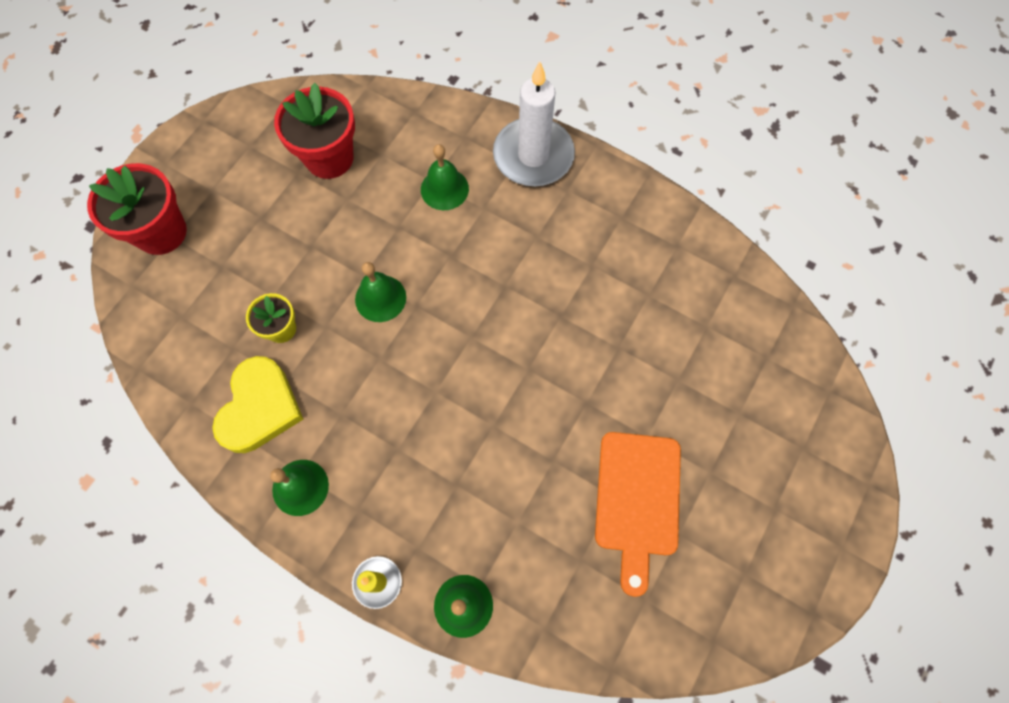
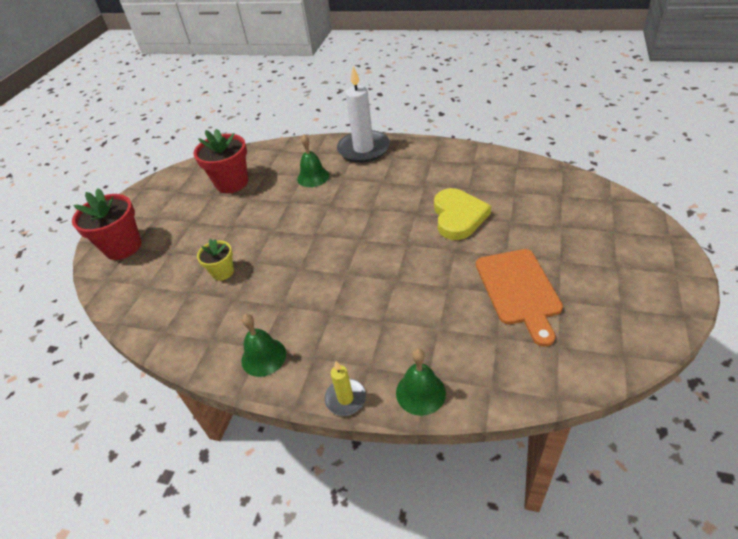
camera: 10 degrees left, 25 degrees down
yellow heart [212,356,303,453] -> yellow heart moved to [434,188,491,240]
green bell [355,262,406,322] -> none

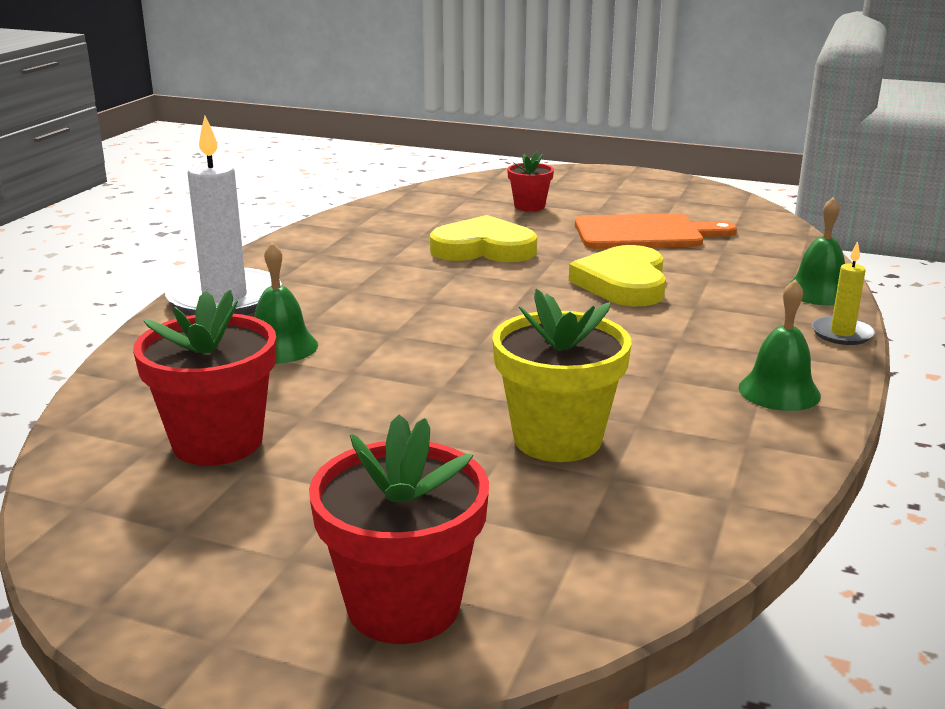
camera: 90 degrees left, 20 degrees down
yellow flower pot [197,239,234,281] -> yellow flower pot [492,289,632,462], size x1.77
none -> red flower pot [507,152,554,211]
none -> yellow heart [569,245,666,307]

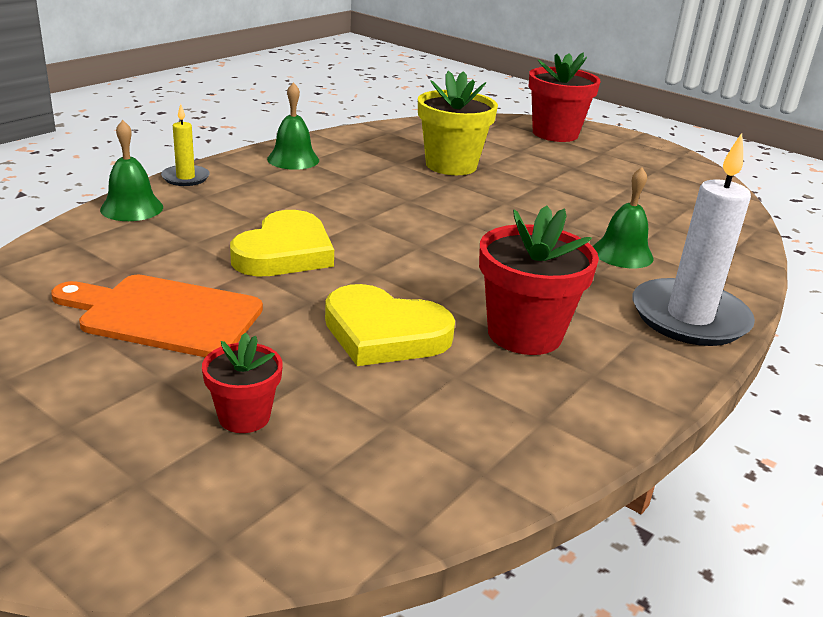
camera: 165 degrees left, 5 degrees up
red flower pot [133,290,276,465] -> red flower pot moved to [479,205,599,355]

